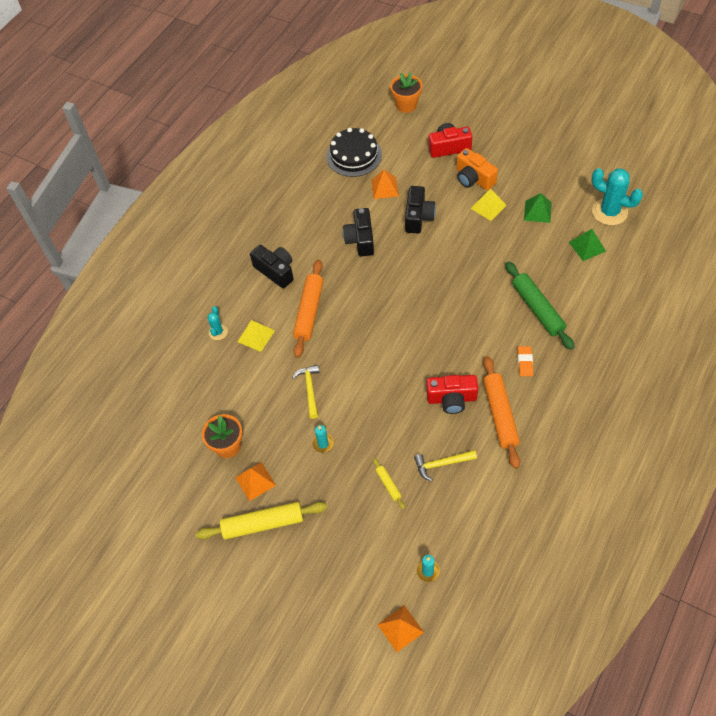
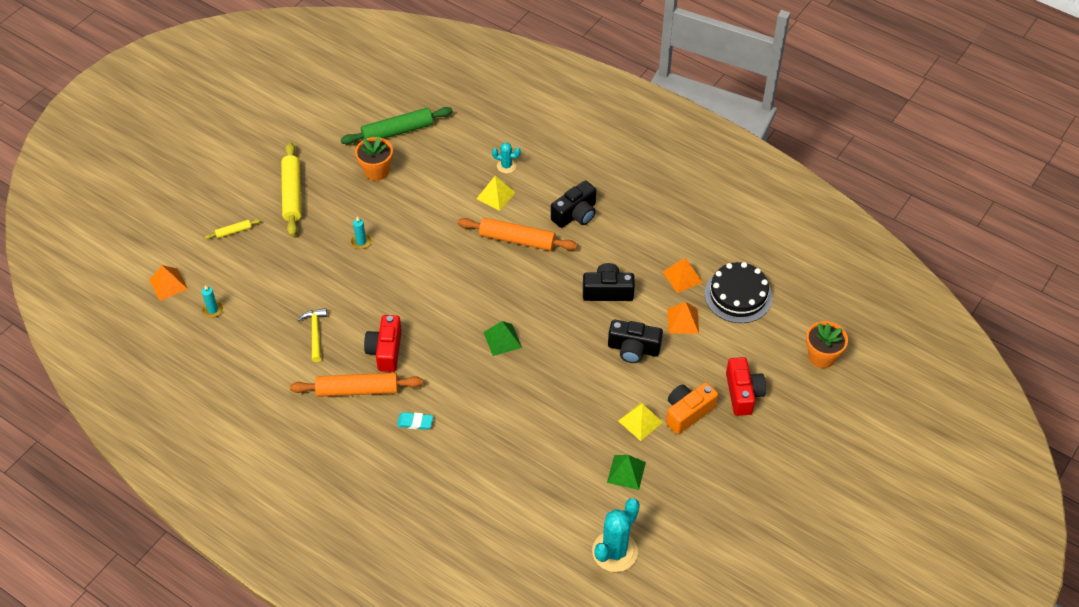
camera: 90 degrees right, 5 degrees down
orange pyramid [235,462,276,501] -> orange pyramid moved to [663,258,703,293]
yellow hammer [292,365,319,419] -> none
yellow rolling pin [373,458,405,509] -> yellow rolling pin moved to [205,219,261,239]
green rolling pin [505,262,574,350] -> green rolling pin moved to [341,107,453,145]
orange eraser [518,346,533,376] -> turquoise eraser [397,412,433,430]
green pyramid [569,229,606,261] -> green pyramid moved to [483,321,522,356]

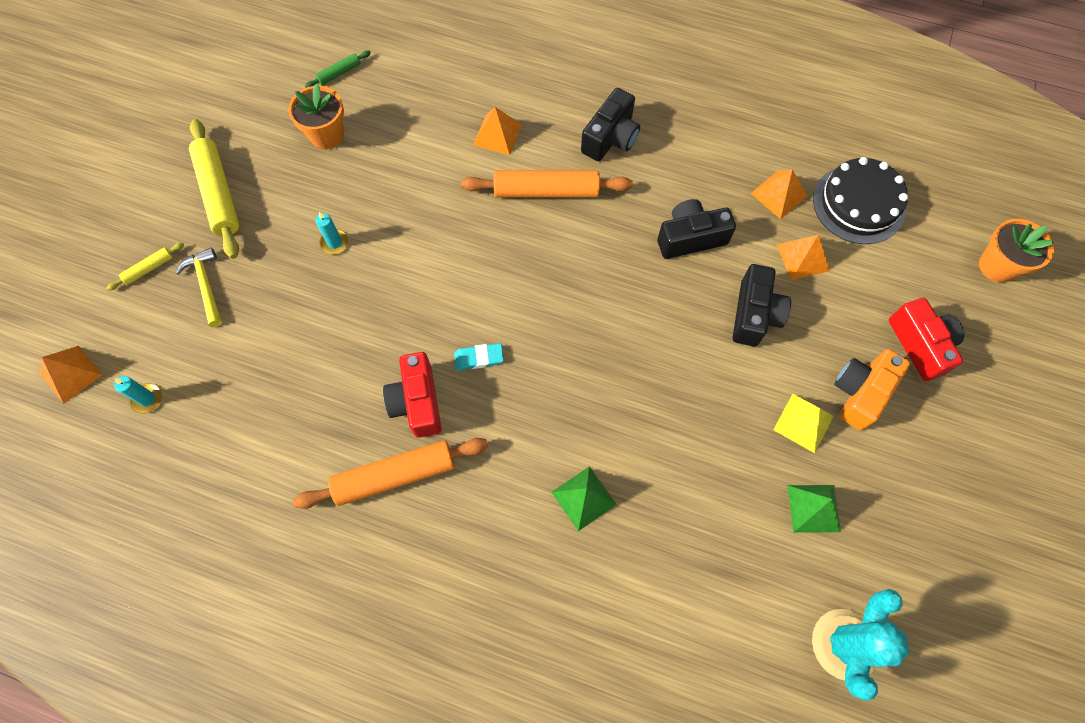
camera: 15 degrees left, 15 degrees up
yellow hammer [298,308,327,362] -> yellow hammer moved to [176,248,222,327]
green rolling pin [341,107,453,145] -> green rolling pin [305,50,371,88], size x0.47
turquoise eraser [397,412,433,430] -> turquoise eraser moved to [454,343,504,370]
yellow pyramid [476,176,516,211] -> orange pyramid [473,107,522,155]
green pyramid [483,321,522,356] -> green pyramid moved to [552,466,617,531]
turquoise cactus [492,142,521,173] -> none
black camera [608,320,663,363] -> black camera turned 75 degrees counterclockwise [733,264,791,347]

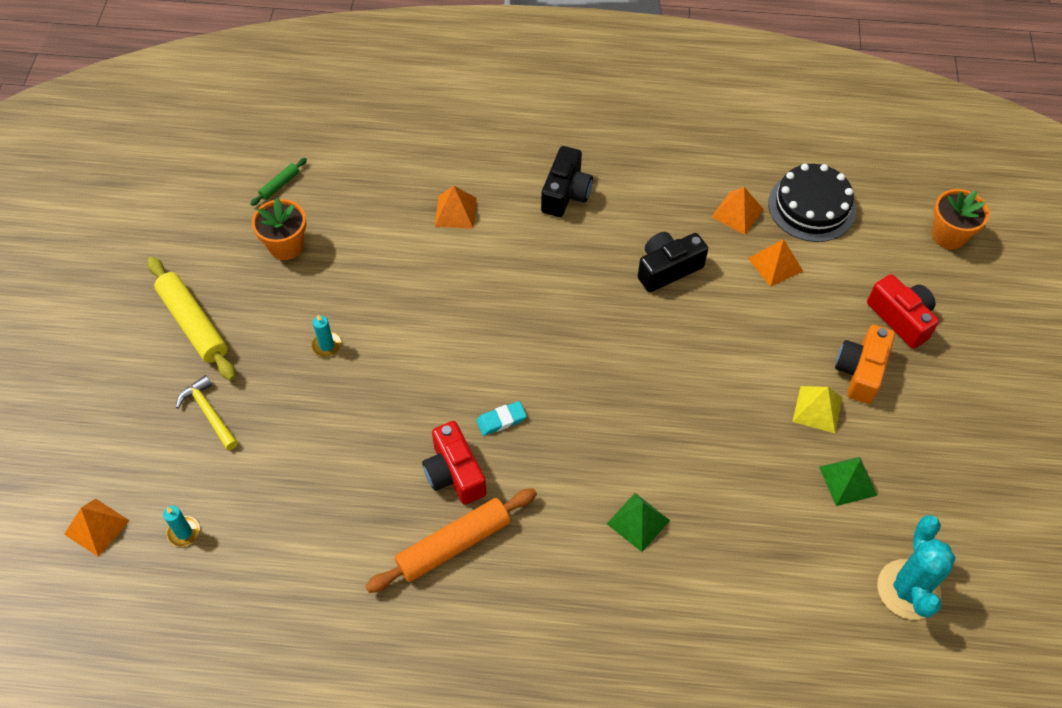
camera: 15 degrees left, 10 degrees down
yellow rolling pin [107,242,184,290] -> none
orange rolling pin [461,170,632,198] -> none
black camera [733,264,791,347] -> none

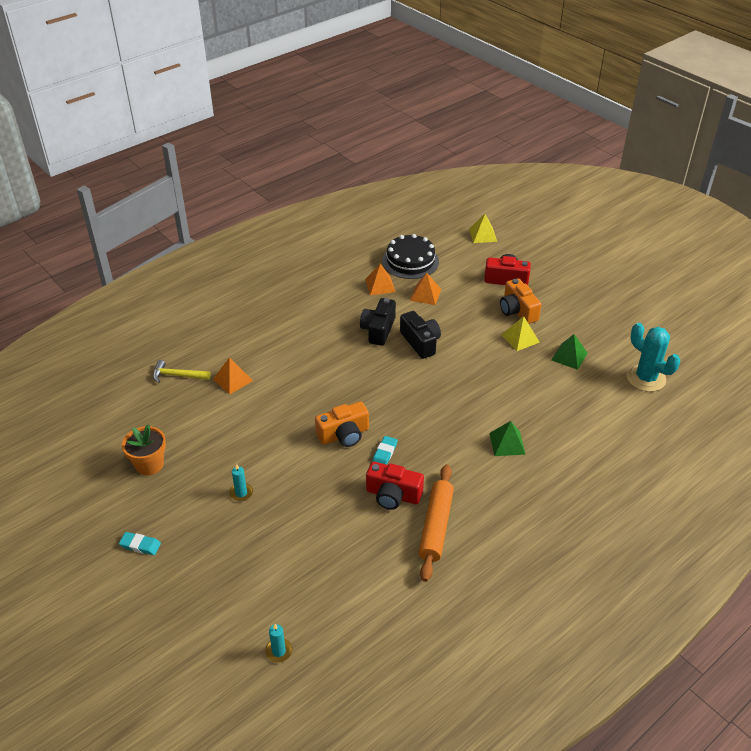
camera: 45 degrees left, 15 degrees down
orange pyramid [64,498,130,557] -> none
yellow rolling pin [148,257,236,381] -> turquoise eraser [119,532,161,555]
yellow hammer [176,375,238,450] -> yellow hammer moved to [153,360,211,383]
green rolling pin [250,158,307,206] -> none
black camera [541,146,593,217] -> black camera moved to [400,311,441,359]
orange flower pot [932,189,989,250] -> yellow pyramid [469,214,497,243]
none -> orange camera [315,401,369,447]

